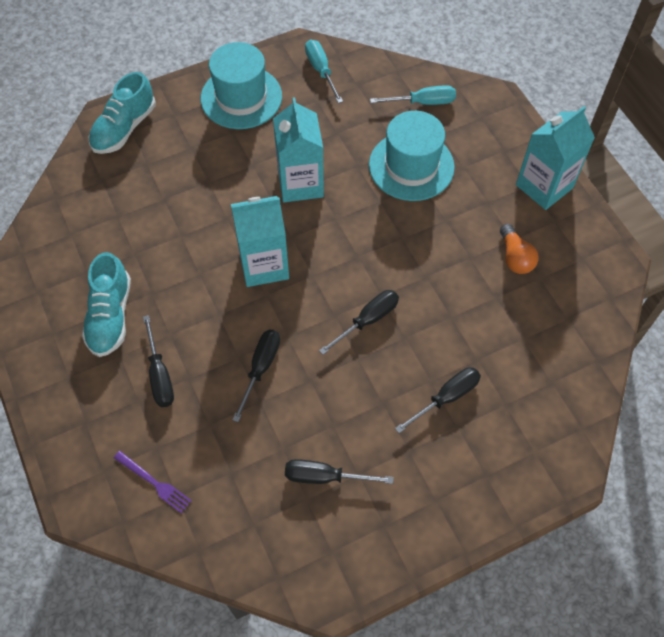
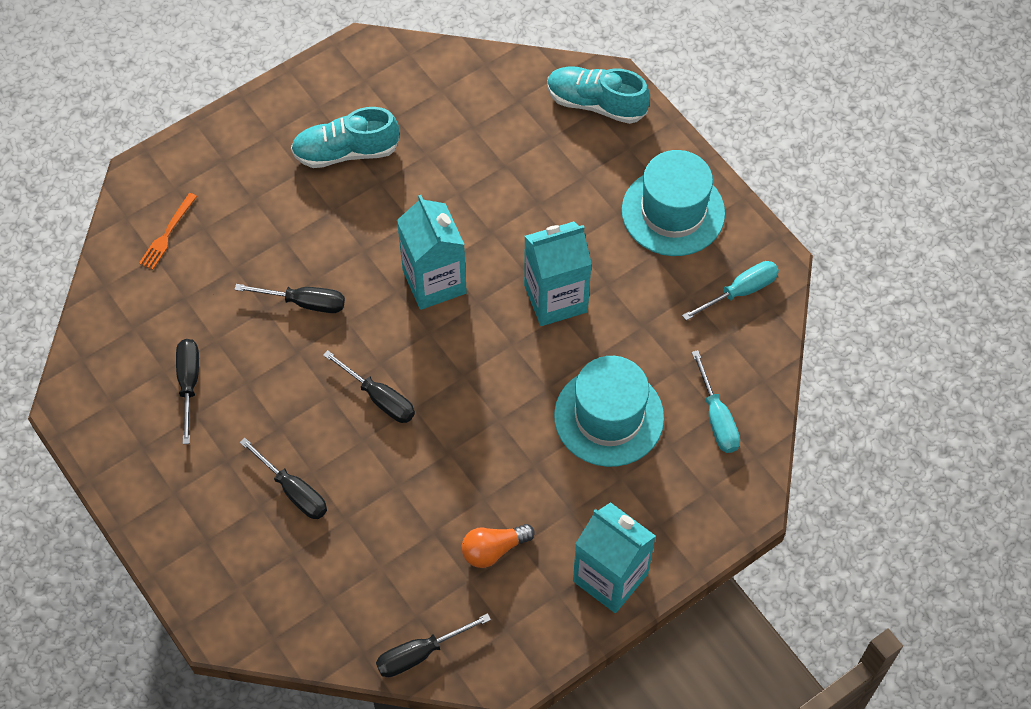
camera: 80 degrees right, 0 degrees up
purple fork [114,451,192,514] -> orange fork [139,193,197,270]
black screwdriver [143,315,174,407] -> black screwdriver moved to [376,613,491,677]

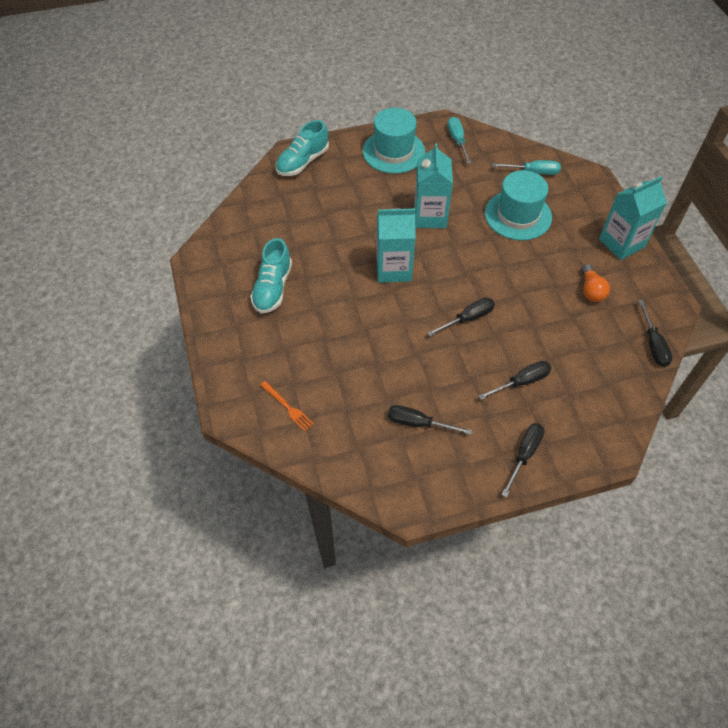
camera: 70 degrees left, 5 degrees down
black screwdriver [234,284,345,313] -> black screwdriver moved to [501,423,544,497]

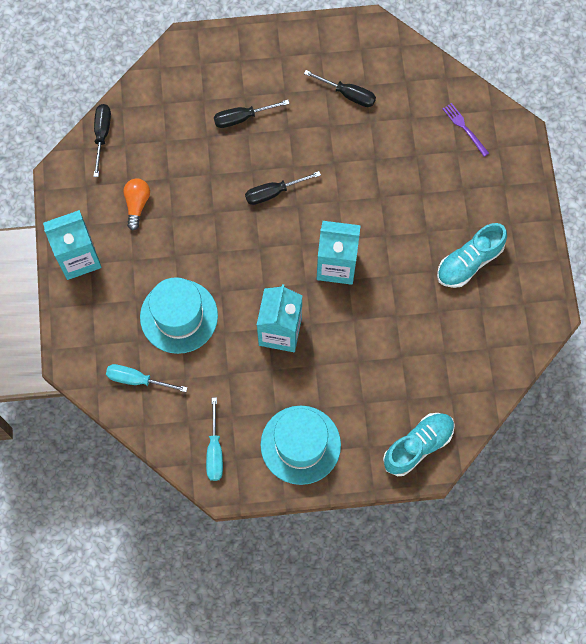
camera: 170 degrees left, 15 degrees up
turquoise shoe [250,238,292,313] -> turquoise shoe turned 150 degrees counterclockwise [437,223,507,288]
orange fork [260,381,314,431] -> purple fork [443,103,489,157]
black screwdriver [501,423,544,497] -> none

